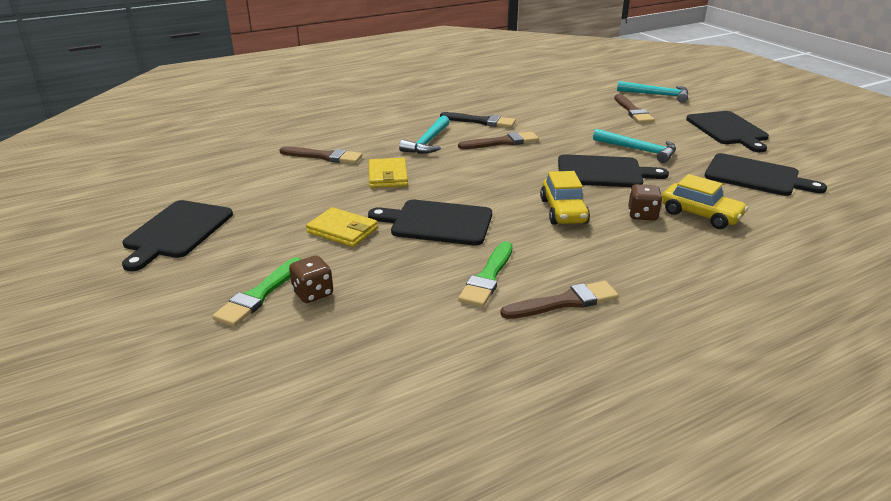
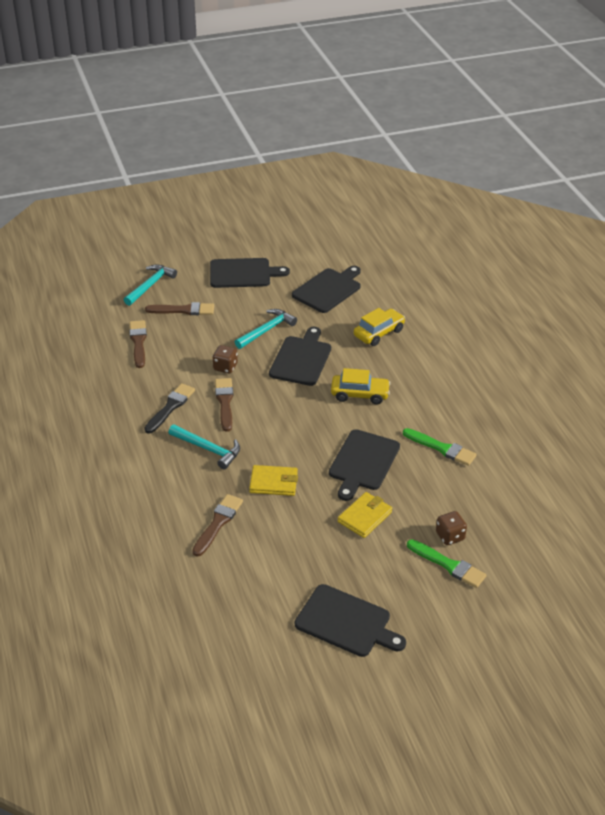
camera: 80 degrees left, 10 degrees up
brown brush [500,281,619,319] -> brown brush moved to [129,320,147,368]
brown dice [628,184,663,221] -> brown dice moved to [213,345,238,373]

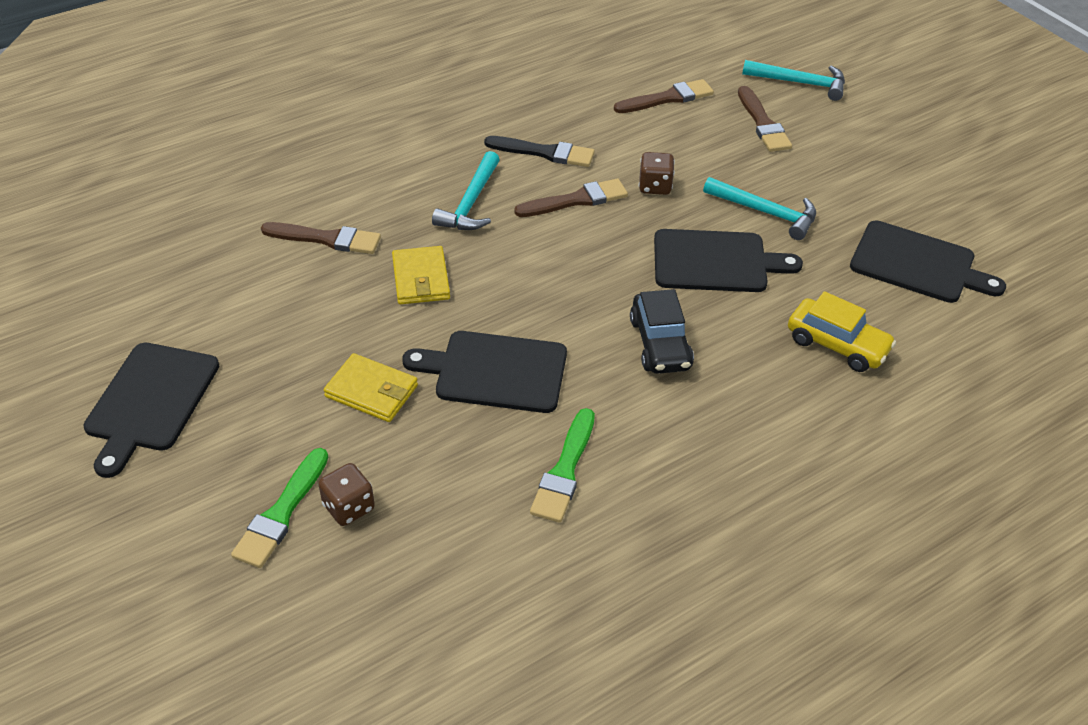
camera: 75 degrees right, 5 degrees up
black cutting board [210,258,290,288] -> none
yellow car [331,368,391,405] -> black car [630,289,694,374]

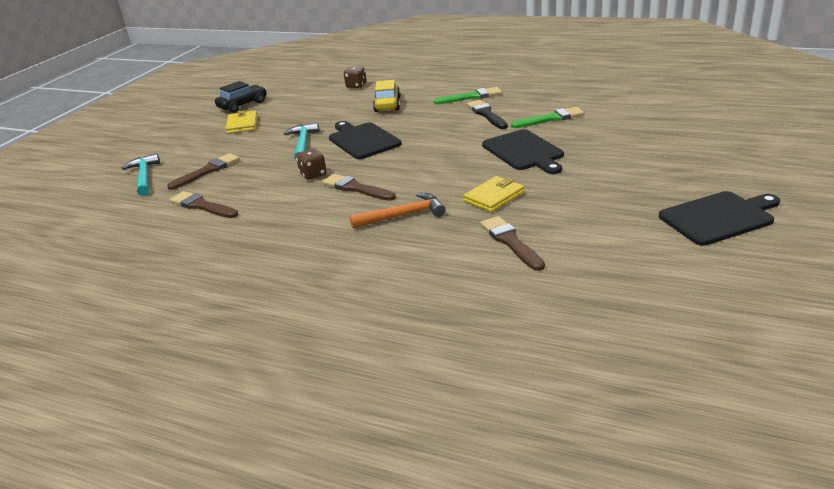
camera: 120 degrees left, 15 degrees down
green brush [231,448,328,568] -> green brush moved to [434,87,502,104]
brown dice [318,463,375,526] -> brown dice moved to [344,66,366,88]
yellow wallet [324,353,418,422] -> yellow wallet moved to [226,110,257,134]
turquoise hammer [432,151,500,230] -> orange hammer [350,193,446,228]
black brush [484,136,595,167] -> black brush moved to [467,100,508,129]
black car [630,289,694,374] -> black car moved to [215,81,267,113]
black cutting board [850,221,1006,303] -> none

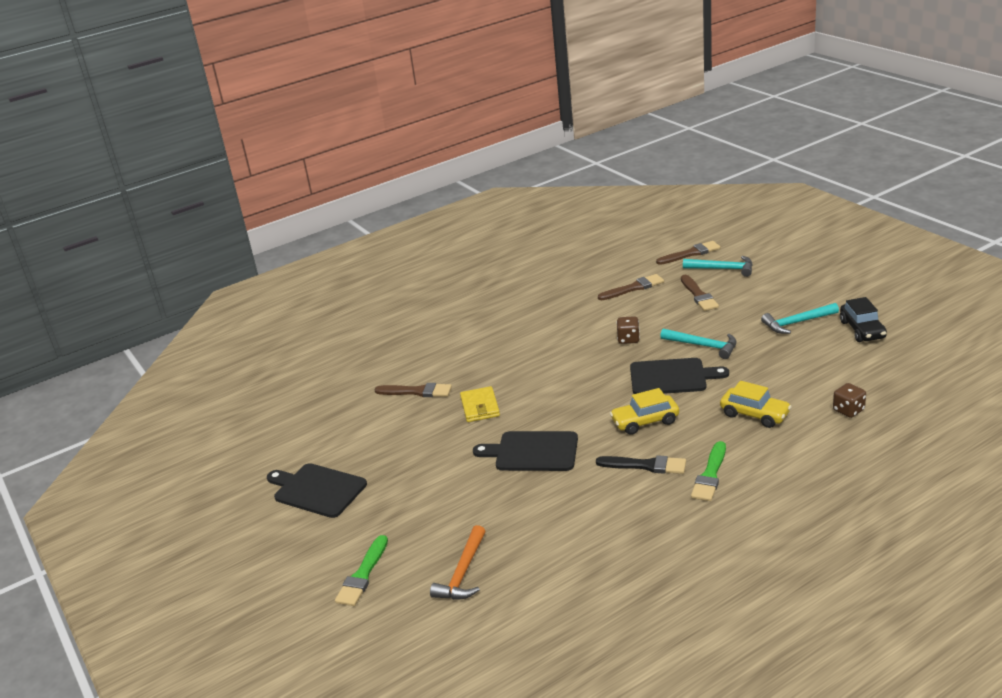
camera: 125 degrees right, 0 degrees up
yellow wallet [226,110,257,134] -> turquoise hammer [761,303,839,334]
brown brush [322,174,396,201] -> brown brush moved to [656,241,720,265]
orange hammer [350,193,446,228] -> orange hammer moved to [430,525,485,600]
green brush [511,107,585,128] -> green brush moved to [335,535,388,606]
black cutting board [659,191,780,246] -> black cutting board turned 105 degrees clockwise [267,463,367,518]
none -> yellow car [610,388,679,435]

